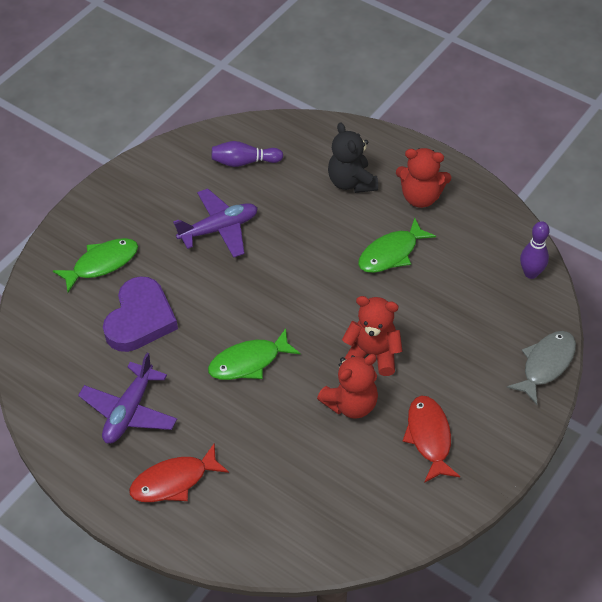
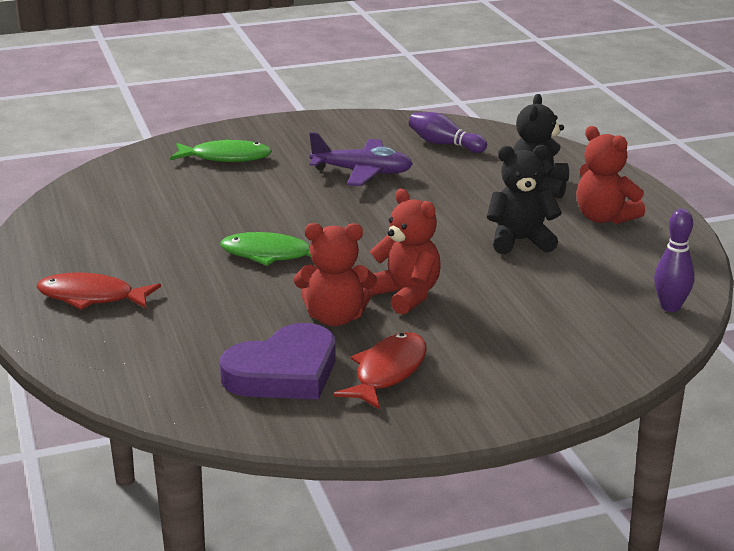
camera: 35 degrees right, 25 degrees down
purple plane [78,353,177,444] -> none
purple heart [103,276,178,352] -> purple heart moved to [220,323,336,399]
green fish [358,217,436,273] -> black teddy bear [487,145,562,254]
grey fish [507,331,576,405] -> none

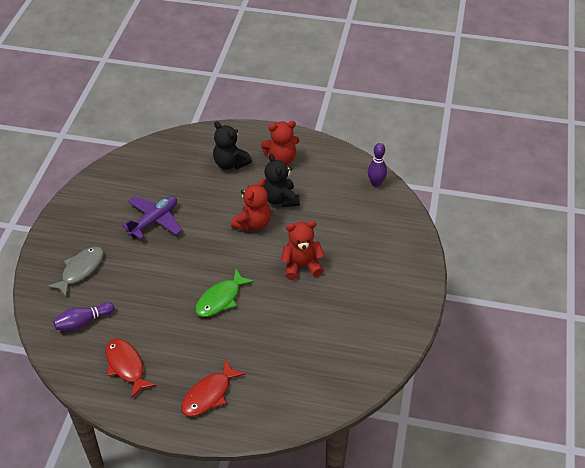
camera: 60 degrees left, 20 degrees up
green fish [170,139,272,162] -> grey fish [47,246,104,297]
purple heart [220,323,336,399] -> none
red teddy bear [294,223,377,326] -> red teddy bear moved to [231,179,271,231]
red fish [333,332,427,410] -> red fish moved to [106,338,157,398]
purple bowling pin [409,112,487,153] -> purple bowling pin moved to [53,302,115,330]
black teddy bear [487,145,562,254] -> black teddy bear turned 45 degrees counterclockwise [263,154,300,207]

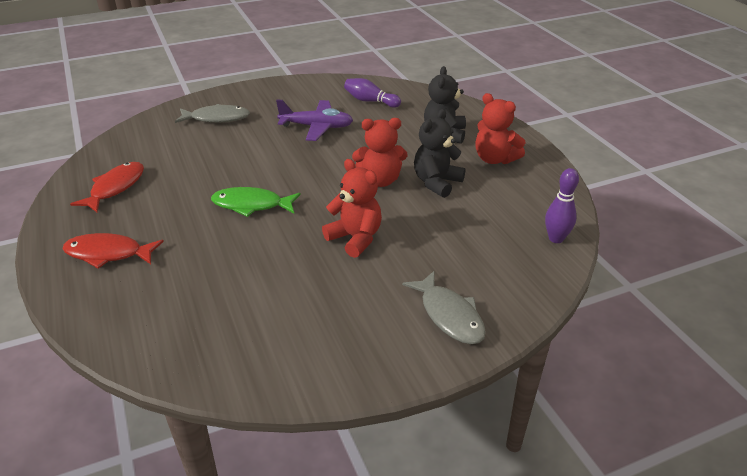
camera: 55 degrees right, 10 degrees down
purple bowling pin [53,302,115,330] -> purple bowling pin moved to [344,78,401,108]
none -> grey fish [402,271,486,344]

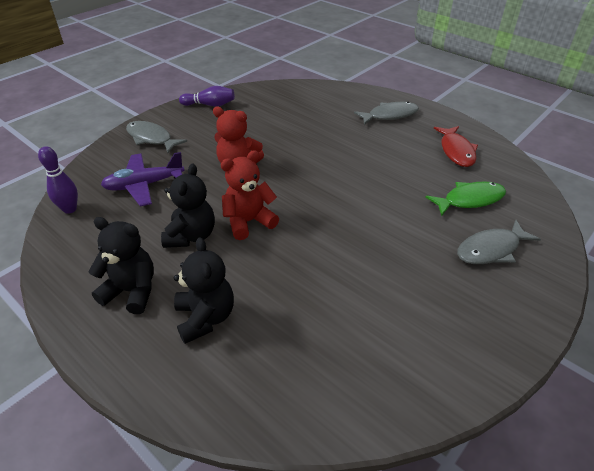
camera: 155 degrees right, 5 degrees up
red fish [63,233,164,269] -> grey fish [354,102,419,125]
green fish [211,187,301,217] -> green fish moved to [425,181,506,216]
purple plane [276,100,353,141] -> purple plane moved to [101,152,185,207]
purple bowling pin [344,78,401,108] -> purple bowling pin moved to [179,86,235,107]
red teddy bear [475,93,525,164] -> black teddy bear [89,217,154,314]

